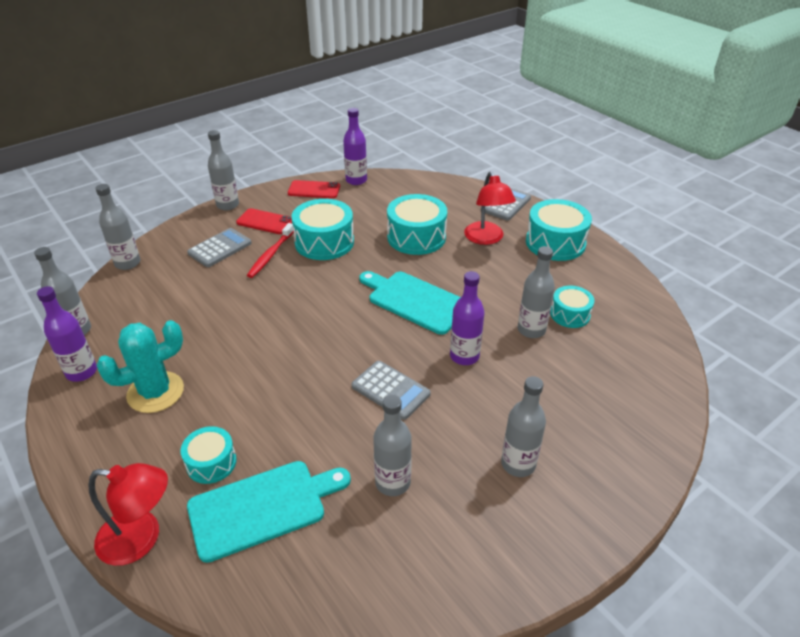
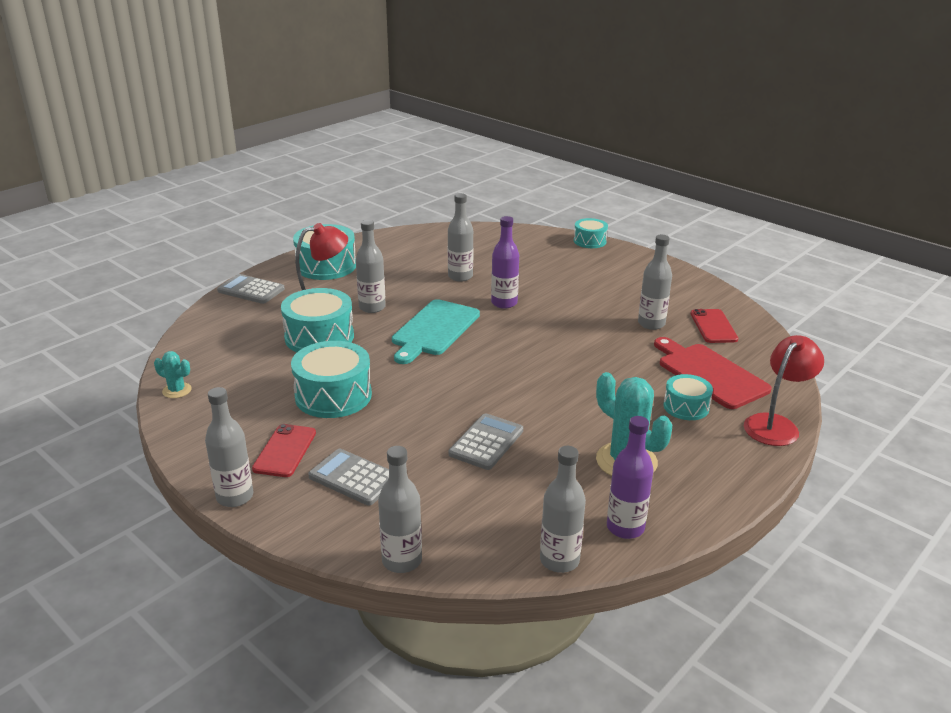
camera: 100 degrees left, 10 degrees down
red lamp [88,463,168,566] -> red lamp turned 45 degrees clockwise [744,335,824,446]
turquoise cutting board [187,461,351,563] -> red cutting board [654,337,772,409]
red toothbrush [247,223,294,278] -> none
red phone [288,180,340,198] -> red phone moved to [691,309,738,343]
purple bottle [343,108,367,185] -> turquoise cactus [154,351,191,398]
grey calculator [352,361,431,420] -> grey calculator moved to [449,413,523,470]
grey bottle [501,376,546,477] -> grey bottle moved to [356,220,386,313]
turquoise drum [550,285,594,328] -> turquoise drum moved to [574,218,608,248]

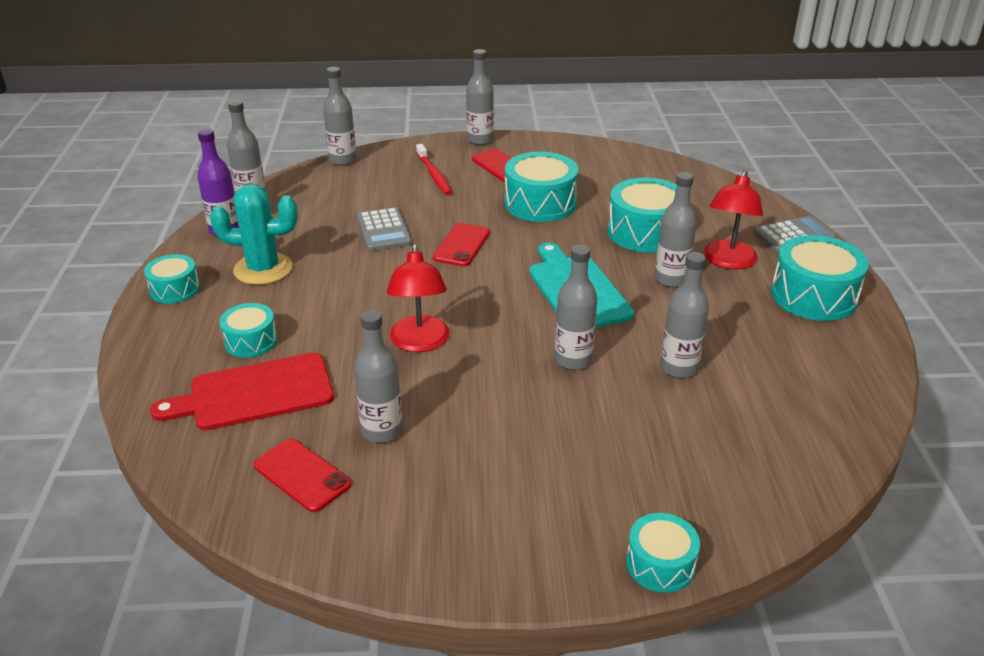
camera: 135 degrees right, 5 degrees up
turquoise cactus [154,351,191,398] -> none
grey calculator [308,449,389,506] -> red toothbrush [416,144,452,195]
purple bottle [491,216,519,309] -> grey bottle [555,245,597,370]
red cutting board [654,337,772,409] -> red cutting board turned 150 degrees clockwise [150,353,334,430]
red lamp [744,335,824,446] -> red lamp moved to [387,244,450,352]
none -> turquoise drum [144,254,200,304]
none -> red phone [433,223,490,266]

